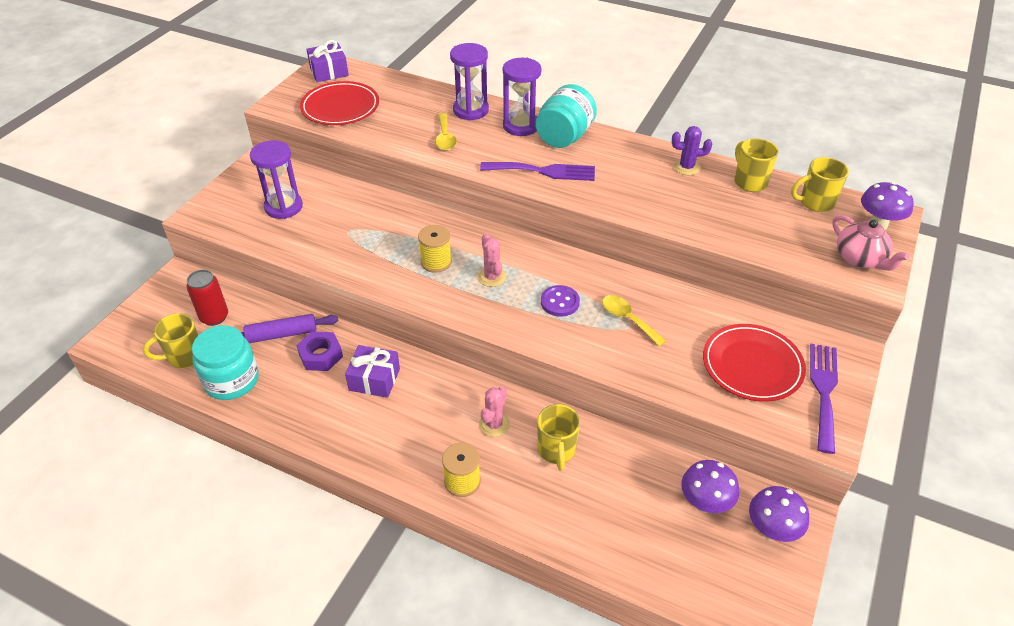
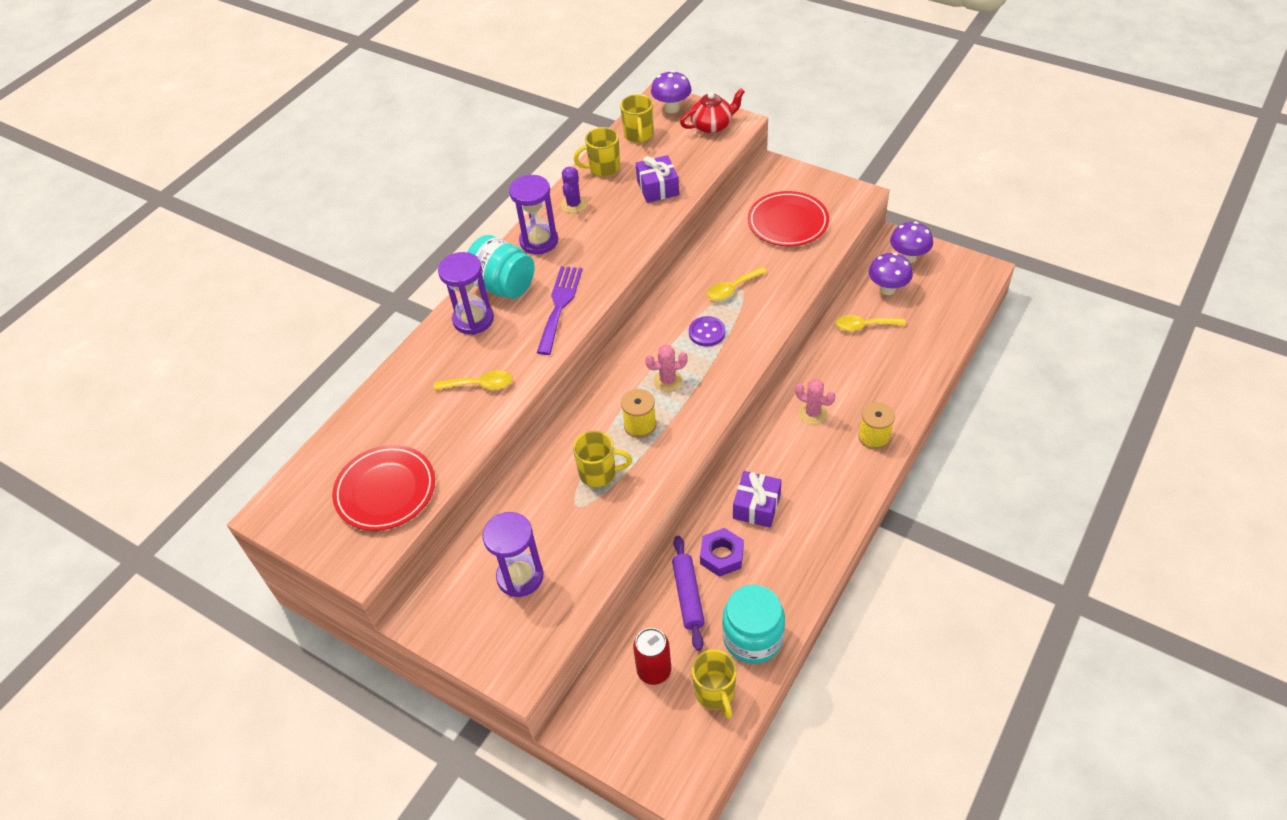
camera: 80 degrees left, 5 degrees up
purple gift [307,40,349,82] -> purple gift moved to [636,155,679,203]
purple hourglass [450,43,489,120] -> purple hourglass moved to [509,175,558,254]
yellow mug [537,404,580,471] -> yellow mug moved to [573,431,632,487]
purple fork [810,344,838,454] -> none
pink teapot [832,215,909,271] -> red teapot [680,88,745,134]
none -> yellow spoon [835,315,906,332]

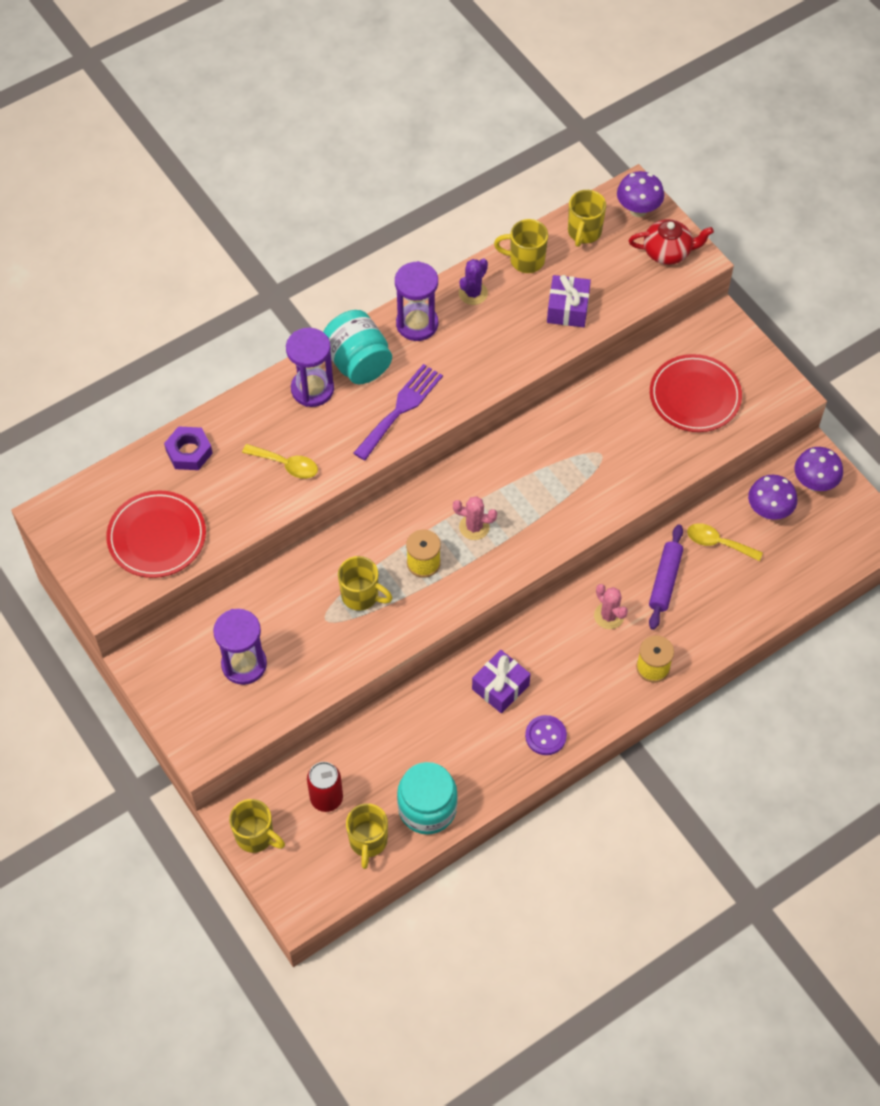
camera: 20 degrees right, 10 degrees up
purple rolling pin [672,536,705,651] -> purple rolling pin moved to [649,525,683,630]
purple button [689,316,726,347] -> purple button moved to [525,715,567,755]
purple nut [700,528,744,577] -> purple nut moved to [164,426,213,470]
yellow spoon [707,267,767,301] -> none
none -> yellow mug [229,799,285,853]

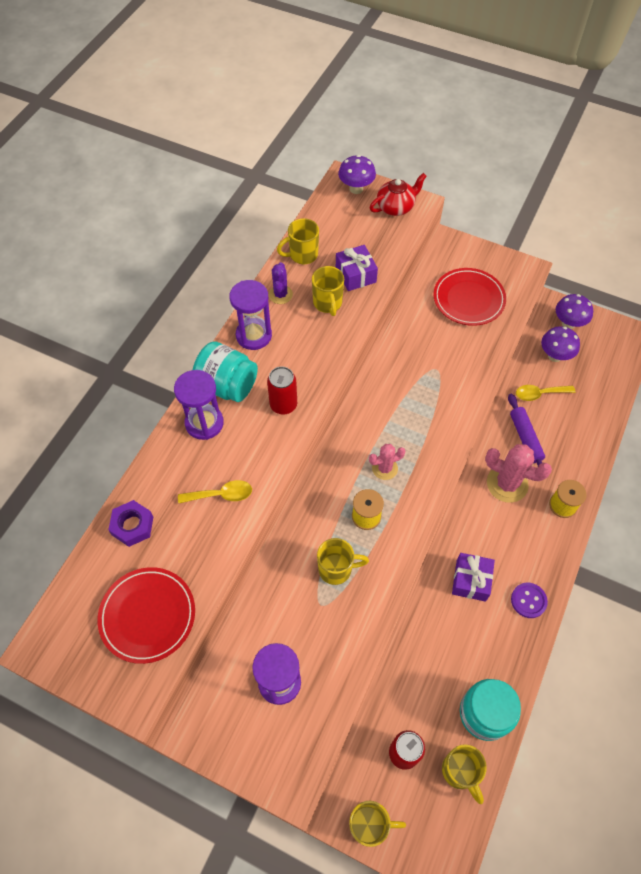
camera: 30 degrees left, 0 degrees up
purple fork [354,364,443,461] -> red can [267,366,297,414]
yellow mug [568,190,606,247] -> yellow mug moved to [312,266,344,316]
pink cactus [594,584,628,629] -> pink cactus [485,444,552,503], size x1.68

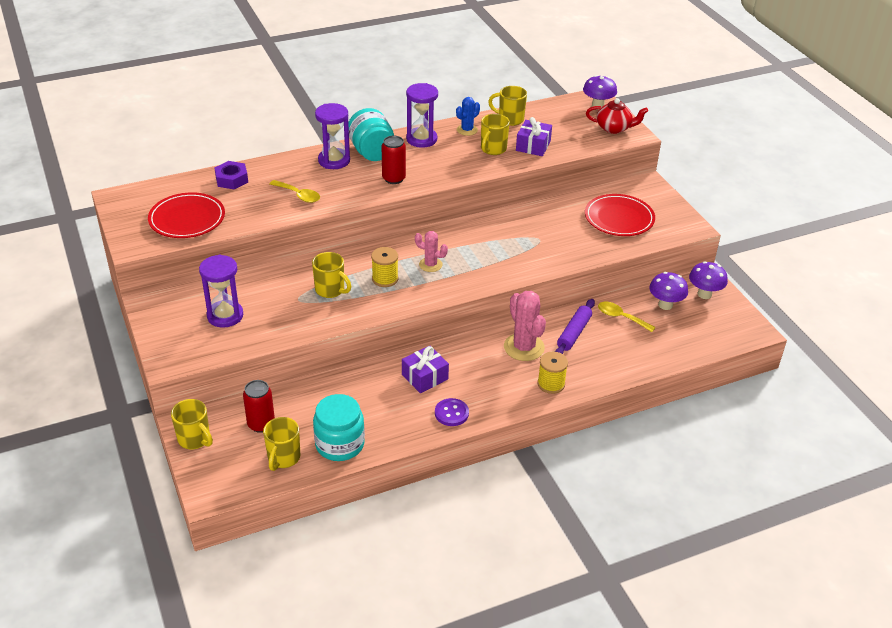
camera: 40 degrees right, 20 degrees down
purple cactus [269,262,293,304] -> blue cactus [456,97,480,136]

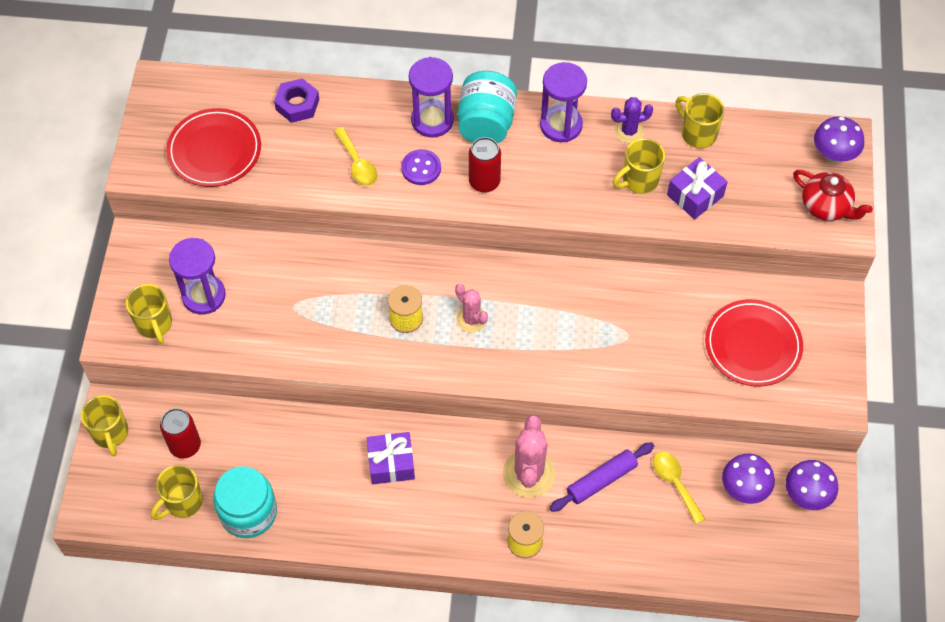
camera: 30 degrees right, 20 degrees up
yellow mug [312,252,351,298] -> yellow mug moved to [126,284,172,344]
purple button [435,398,469,426] -> purple button moved to [401,149,441,185]
blue cactus [456,97,480,136] -> purple cactus [611,97,653,143]

